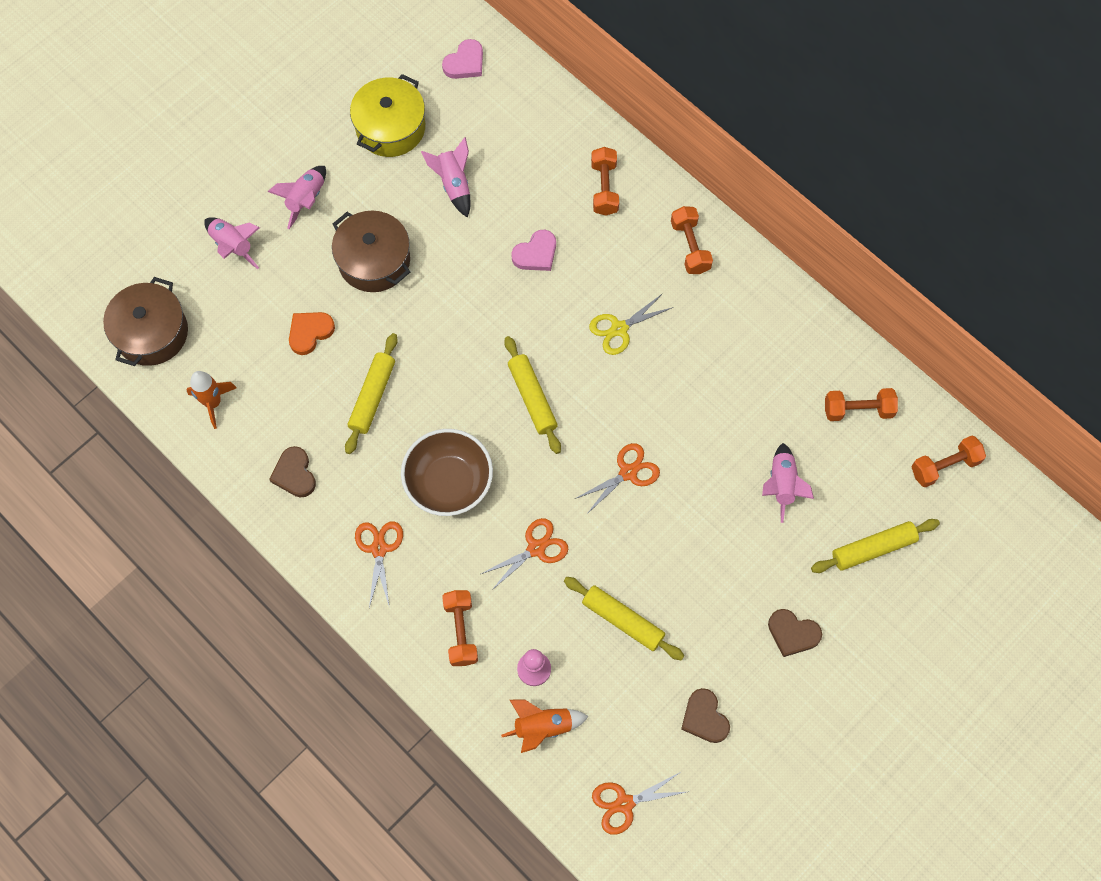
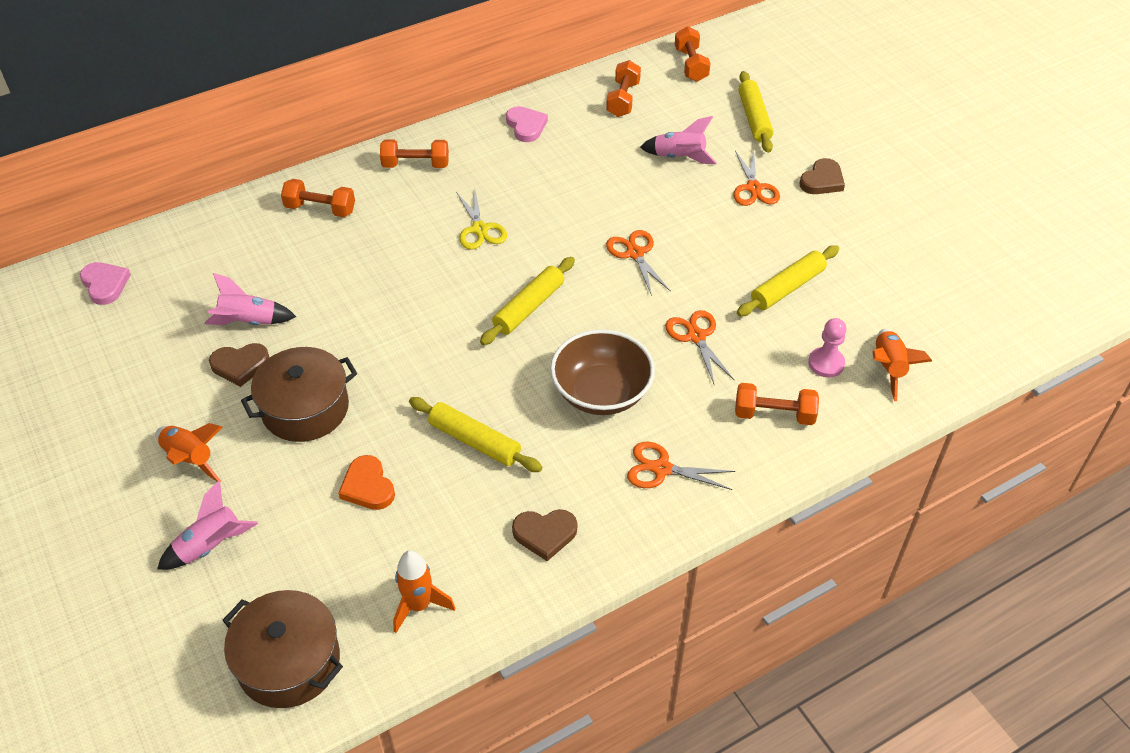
camera: 75 degrees left, 20 degrees down
pink rocket [267,166,326,229] -> orange rocket [155,423,222,482]
yellow pot [350,74,425,157] -> none
yellow rolling pin [504,336,561,454] -> yellow rolling pin turned 45 degrees counterclockwise [480,257,575,345]
pink heart [511,230,556,271] -> pink heart moved to [506,106,548,142]
orange scissors [592,771,686,835] -> orange scissors moved to [733,148,780,206]
brown heart [681,688,730,743] -> brown heart moved to [209,343,270,387]

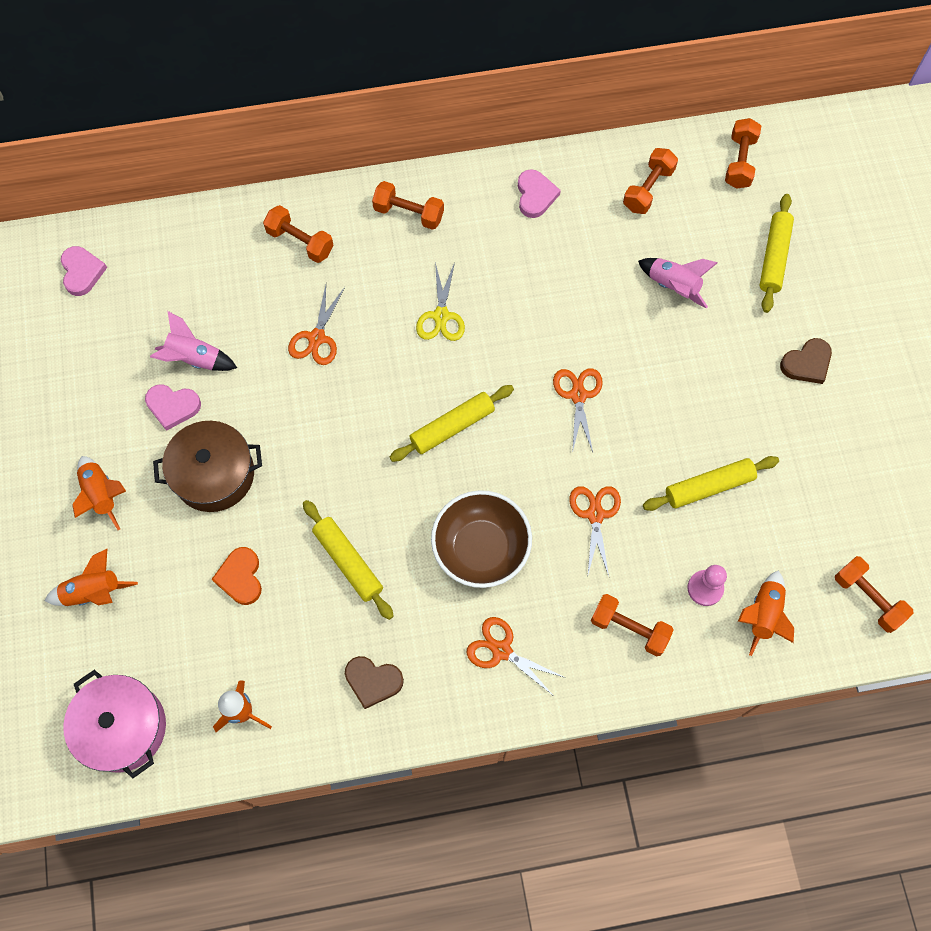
camera: 20 degrees right, 20 degrees up
pink rocket [157,481,258,570] -> orange rocket [44,549,138,606]
brown heart [209,343,270,387] -> pink heart [145,384,201,431]
brown pot [223,590,343,708] -> pink pot [63,670,166,778]
orange scissors [733,148,780,206] -> orange scissors moved to [288,285,345,365]
none -> orange dumbbell [835,556,913,633]

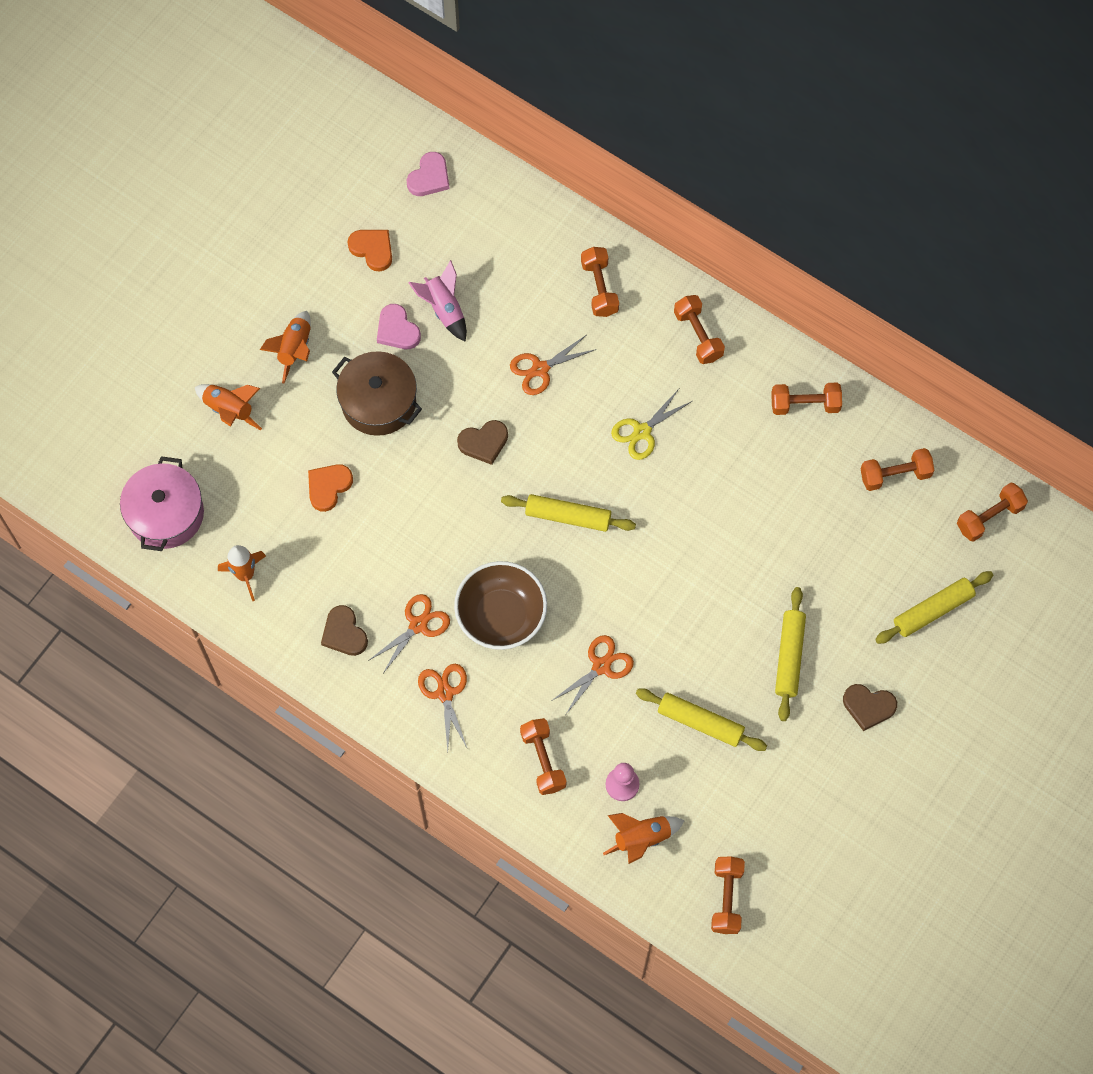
camera: 45 degrees right, 0 degrees up
yellow rolling pin [303,500,394,620] -> yellow rolling pin moved to [775,587,806,721]
pink heart [518,169,561,218] -> orange dumbbell [772,383,842,415]
orange scissors [553,368,603,453] -> orange scissors moved to [368,594,450,675]
pink rocket [638,258,718,309] -> none
none -> orange heart [347,230,392,271]
none -> brown heart [457,420,508,465]

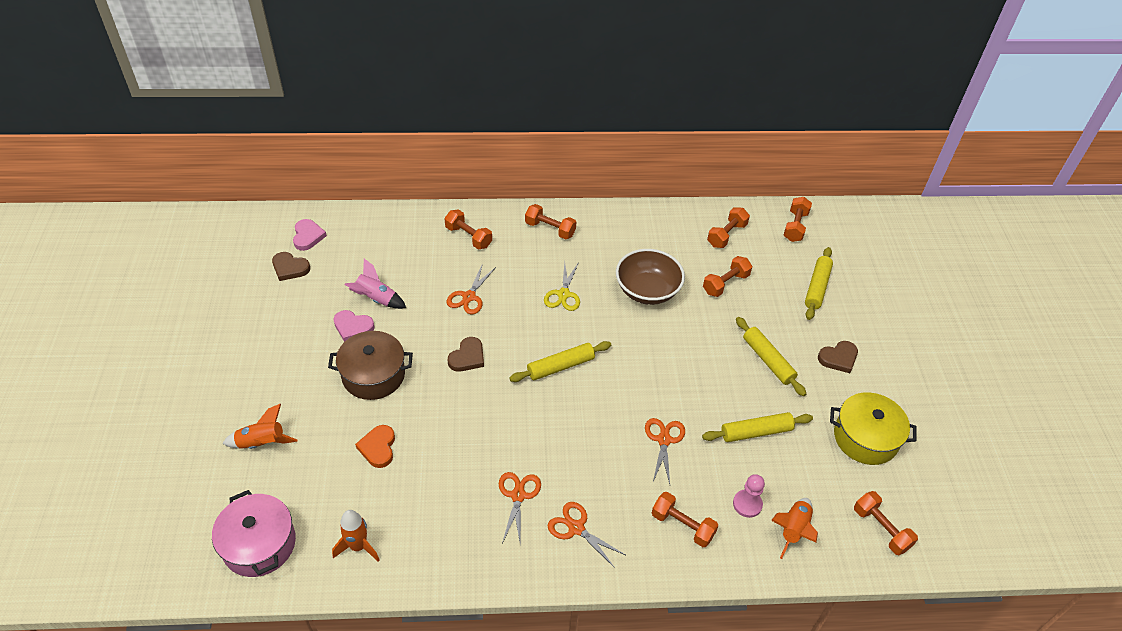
camera: 40 degrees left, 20 degrees down
orange rocket [260,311,311,383] -> none
brown heart [321,605,368,656] -> brown heart moved to [272,252,310,281]
orange heart [347,230,392,271] -> none
brown bowl [454,561,547,650] -> brown bowl moved to [616,249,685,305]
orange dumbbell [772,383,842,415] -> orange dumbbell moved to [703,256,752,297]
none -> yellow pot [830,392,917,465]

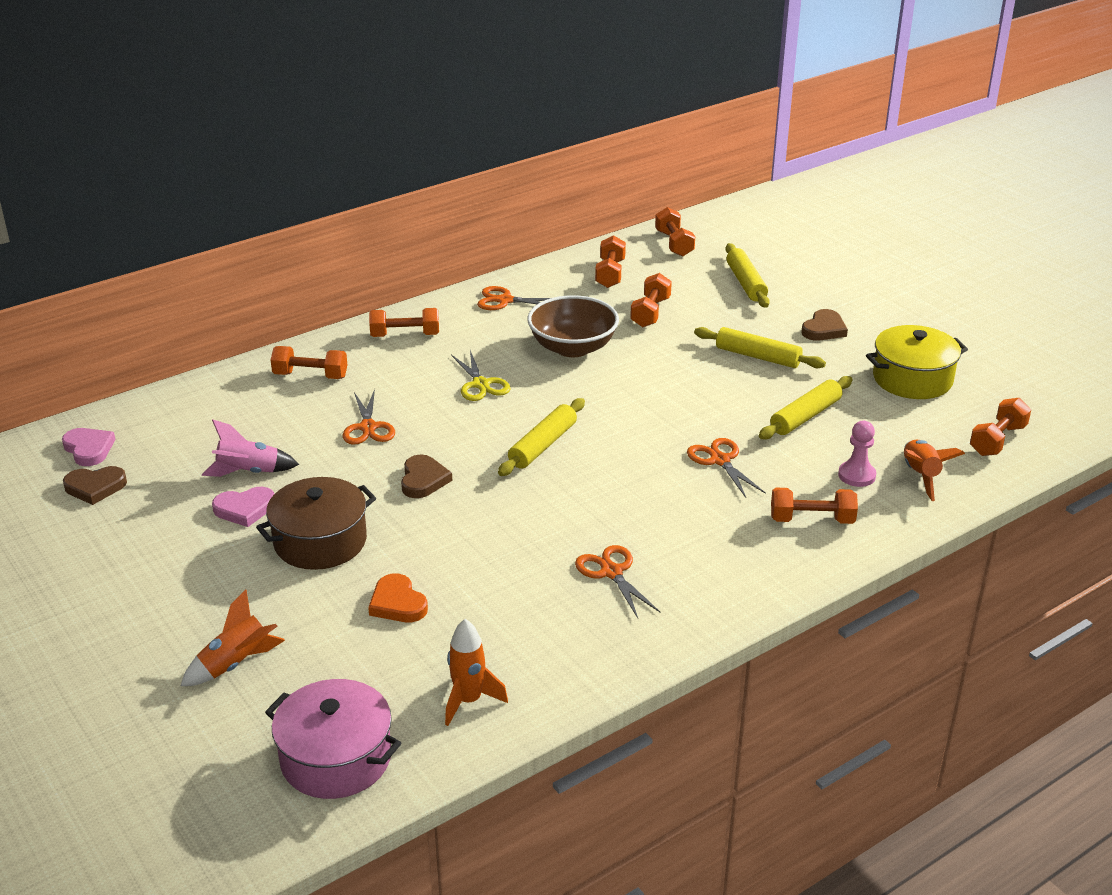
camera: 30 degrees left, 15 degrees down
orange scissors [548,502,625,568] -> orange scissors moved to [477,286,550,310]
orange dumbbell [854,491,918,555] -> orange dumbbell turned 75 degrees counterclockwise [970,398,1031,456]

